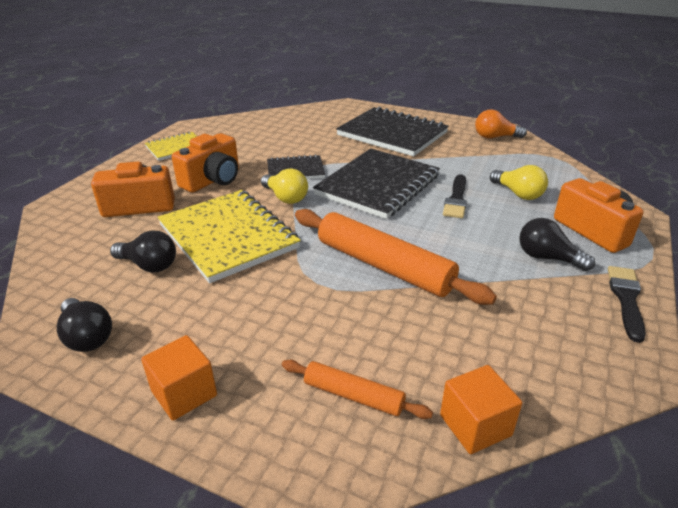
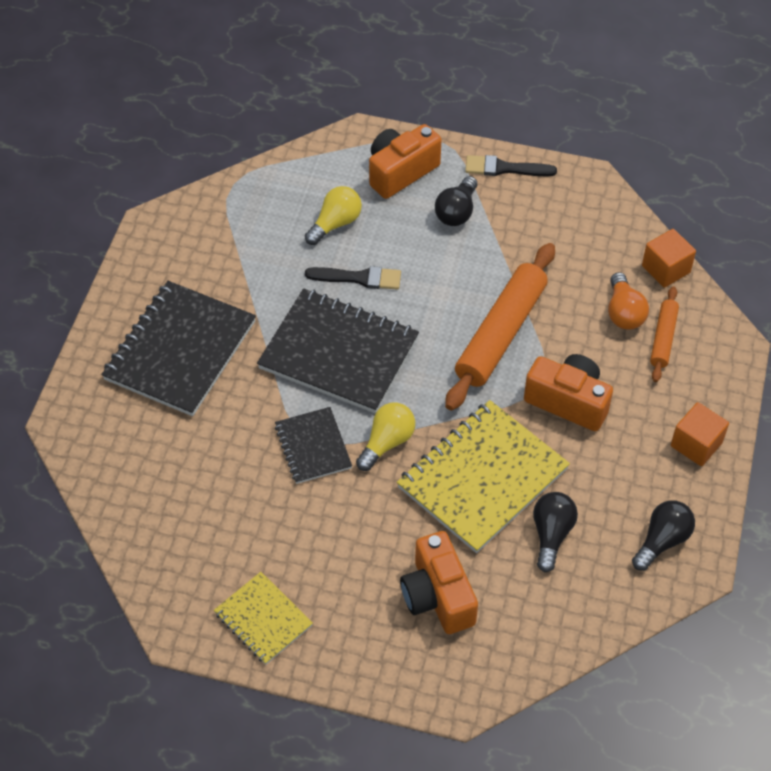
camera: 100 degrees left, 20 degrees up
orange camera [172,133,239,192] -> orange camera moved to [524,354,613,431]
orange light bulb [475,109,527,139] -> orange light bulb moved to [608,272,649,330]

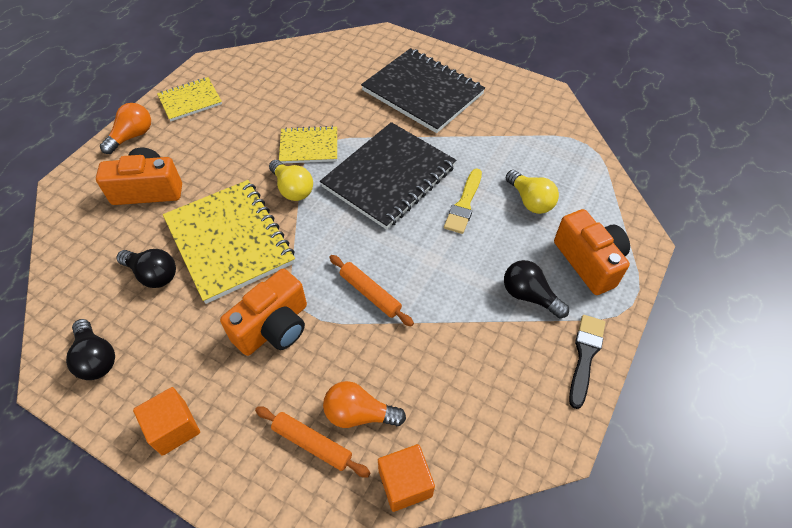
camera: 105 degrees right, 0 degrees up
black notebook [275,407,352,484] -> yellow notebook [279,126,337,164]
black brush [305,266,401,290] -> yellow brush [444,168,482,234]
orange rolling pin [445,243,555,410] -> orange rolling pin [329,255,414,327], size x0.52
none -> orange light bulb [100,103,151,154]

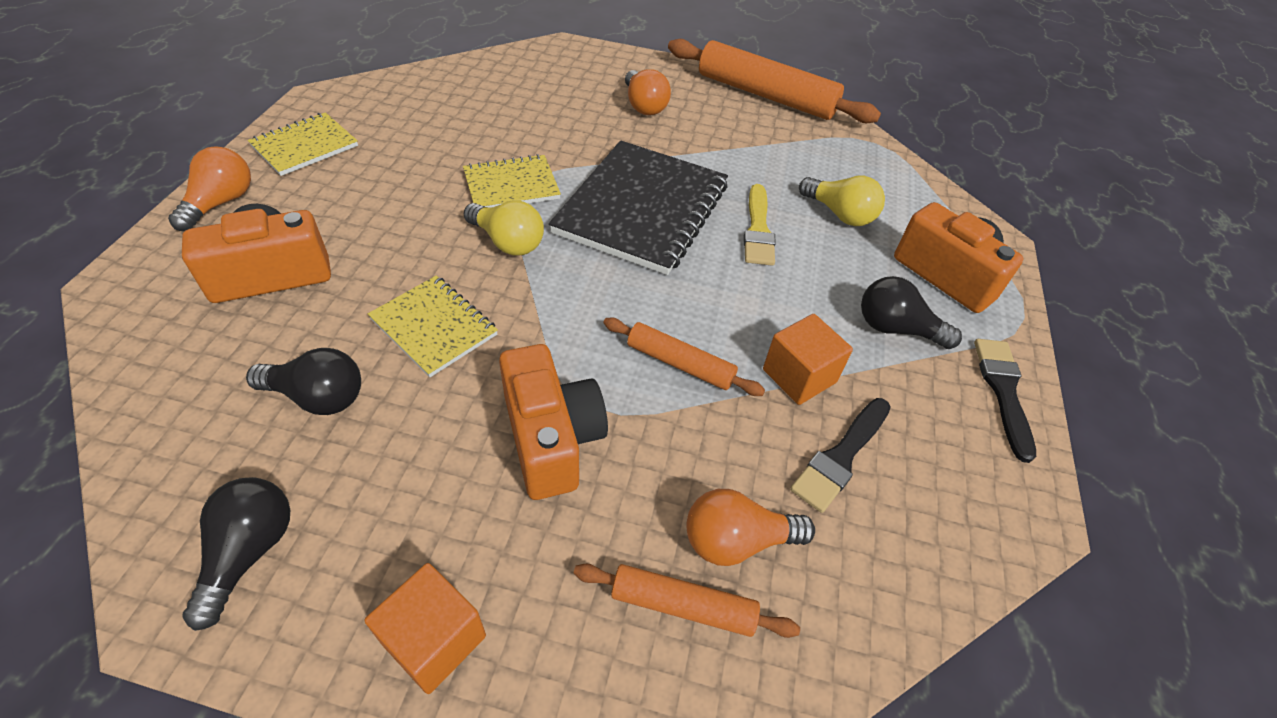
camera: 20 degrees left, 5 degrees down
black light bulb [66,319,115,380] -> black light bulb turned 120 degrees counterclockwise [182,477,290,631]
yellow notebook [163,180,295,304] -> yellow notebook [368,276,498,377], size x0.54
orange camera [220,269,307,356] -> orange camera turned 45 degrees counterclockwise [499,344,608,500]
black notebook [361,48,485,133] -> orange light bulb [625,69,671,115]
orange cube [378,444,435,512] -> orange cube moved to [763,314,853,405]
none -> orange rolling pin [668,39,881,123]
none -> black brush [790,398,890,513]

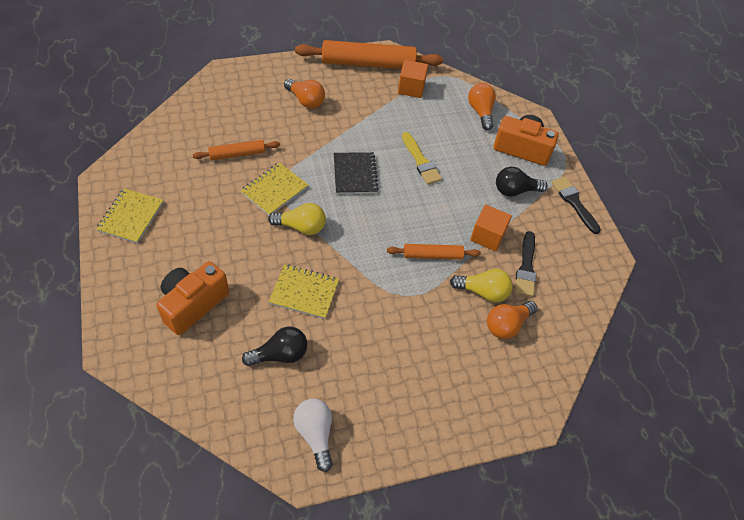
camera: 30 degrees left, 5 degrees up
orange light bulb [168,146,251,231] -> orange light bulb moved to [468,83,496,130]
black light bulb [182,477,290,631] -> white light bulb [293,399,333,472]
orange cube [365,563,486,694] -> orange cube moved to [398,60,428,98]
orange camera [499,344,608,500] -> none
black notebook [549,140,728,275] -> black notebook [334,152,379,194], size x0.54
orange rolling pin [574,564,800,638] -> orange rolling pin moved to [193,140,280,160]
yellow light bulb [799,176,885,226] -> yellow light bulb moved to [450,269,513,302]

